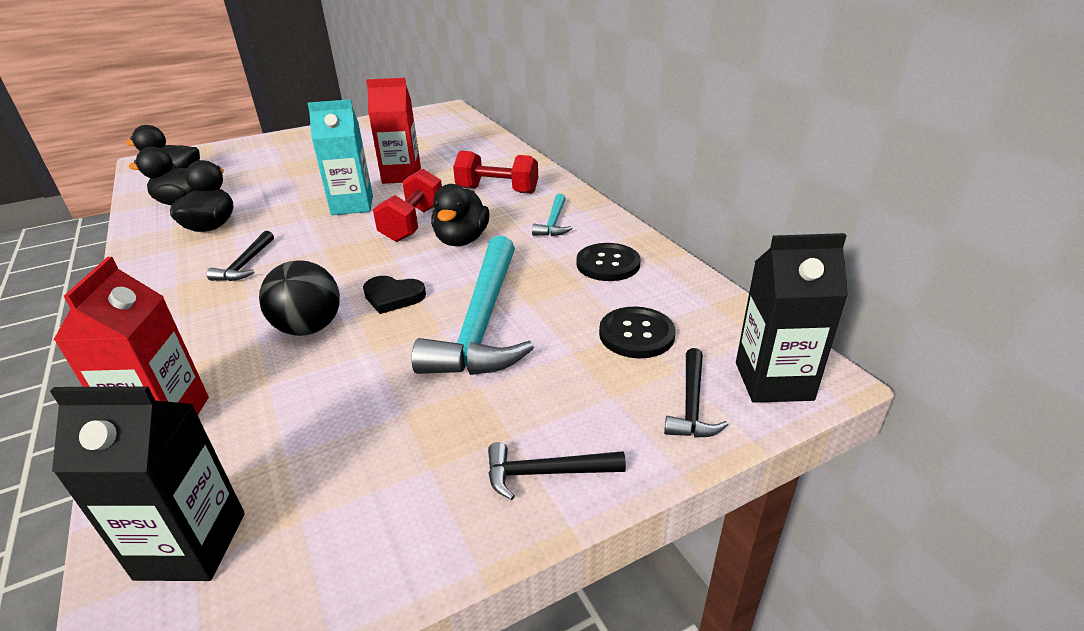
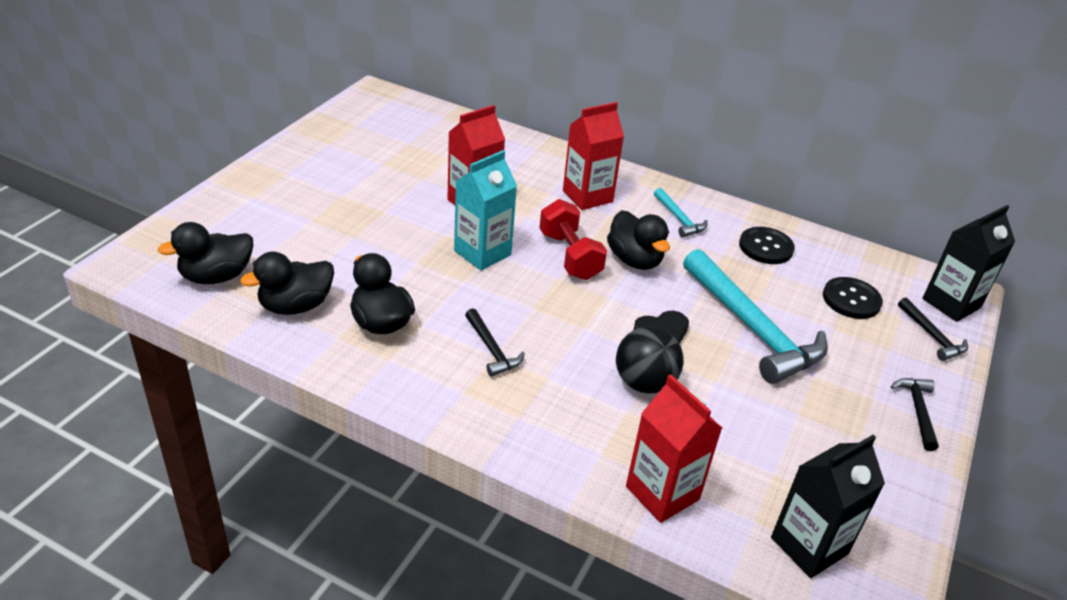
camera: 40 degrees left, 5 degrees up
red dumbbell [453,151,538,194] -> red carton [563,102,624,210]
black hammer [488,442,626,500] -> black hammer turned 135 degrees clockwise [891,378,938,451]

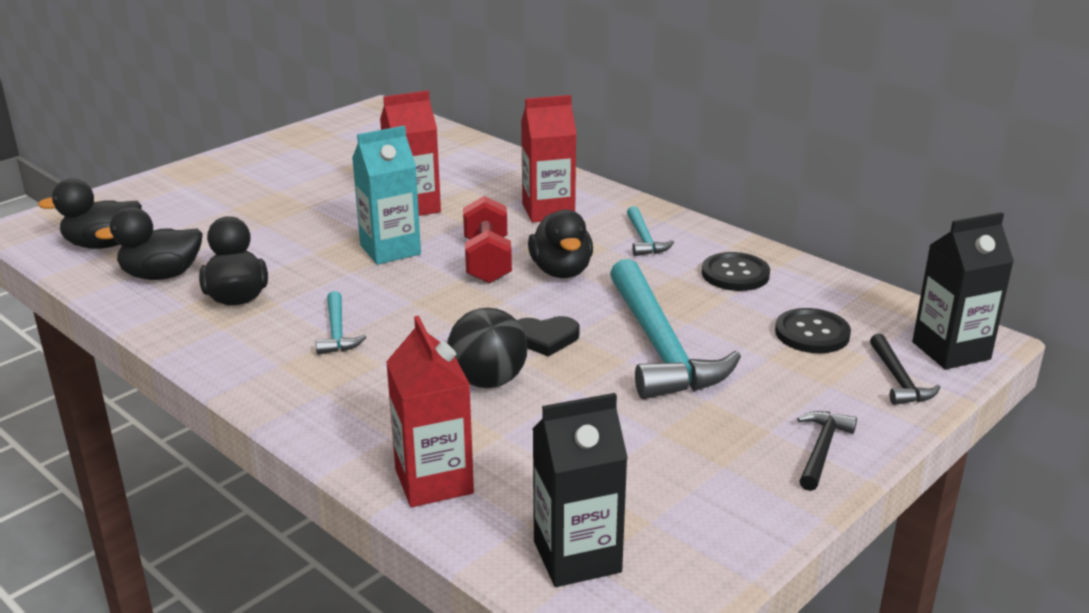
camera: 20 degrees right, 10 degrees down
black hammer [465,308,525,377] -> turquoise hammer [316,291,367,355]

